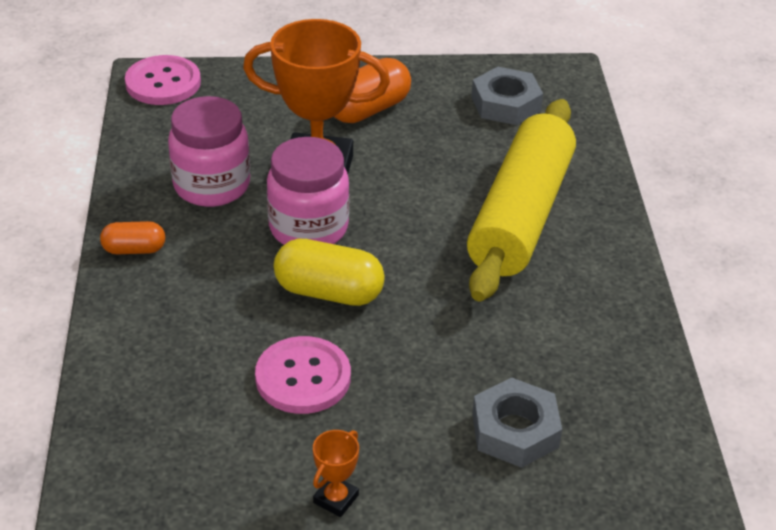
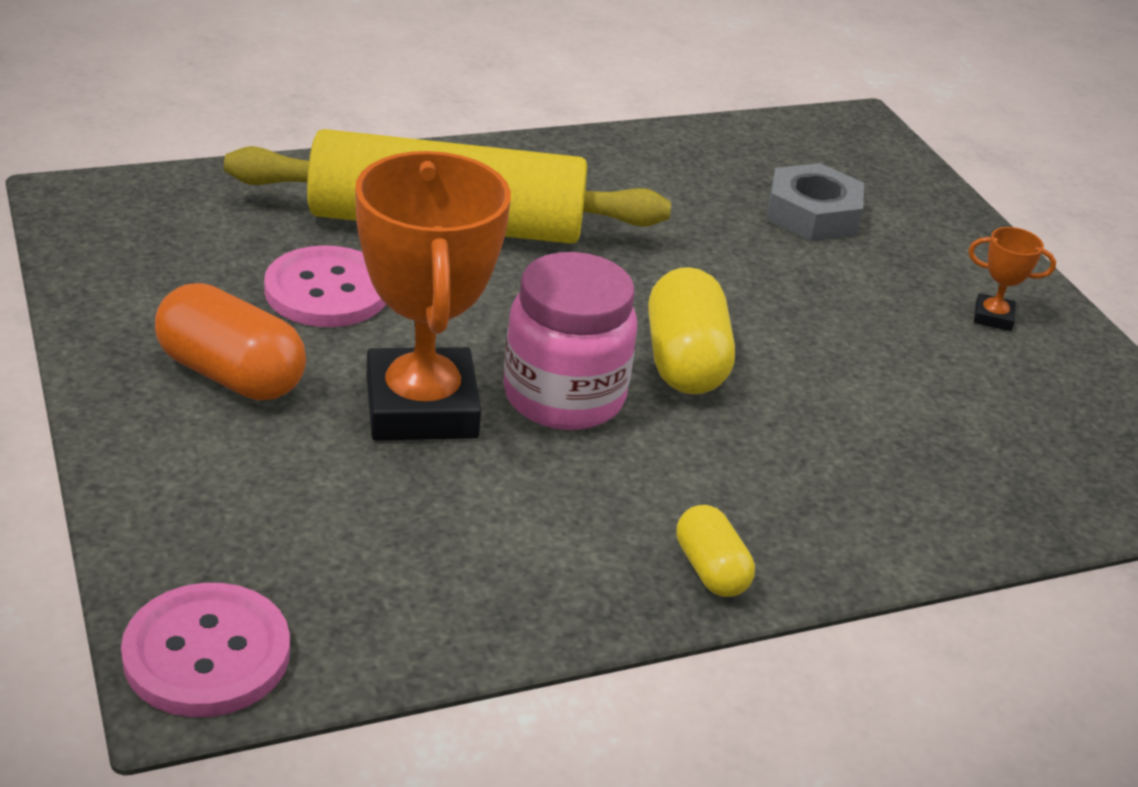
camera: 110 degrees left, 5 degrees down
orange capsule [100,221,165,255] -> yellow capsule [676,505,755,597]
pink jar [168,96,250,207] -> none
pink button [255,336,351,414] -> pink button moved to [264,245,386,327]
grey nut [471,67,543,125] -> none

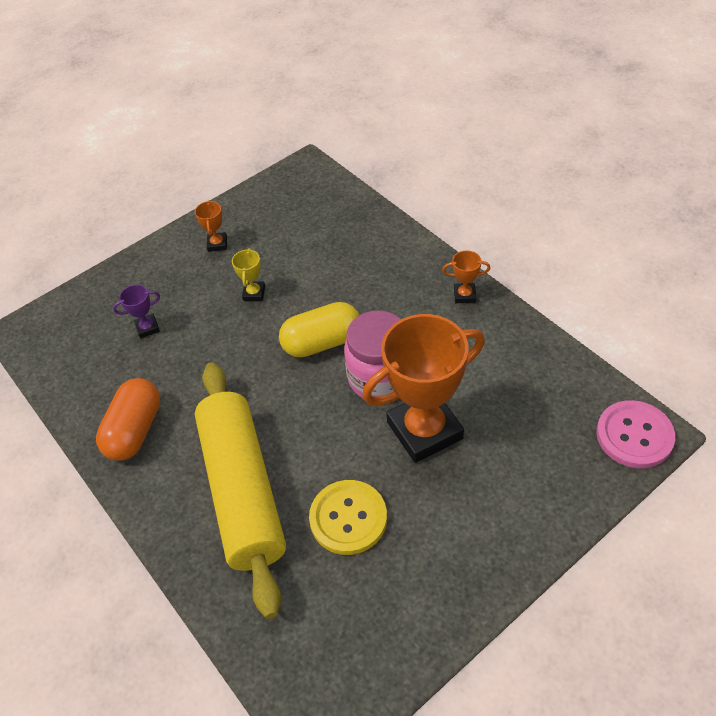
camera: 100 degrees left, 15 degrees up
orange capsule [155,283,306,401] -> orange capsule moved to [96,378,160,461]
pink button [264,245,386,327] -> yellow button [309,480,387,555]
yellow capsule [676,505,755,597] -> orange trophy [442,250,491,303]
grey nut [767,163,864,241] -> purple trophy [113,285,160,339]
none -> yellow trophy [232,248,265,301]

